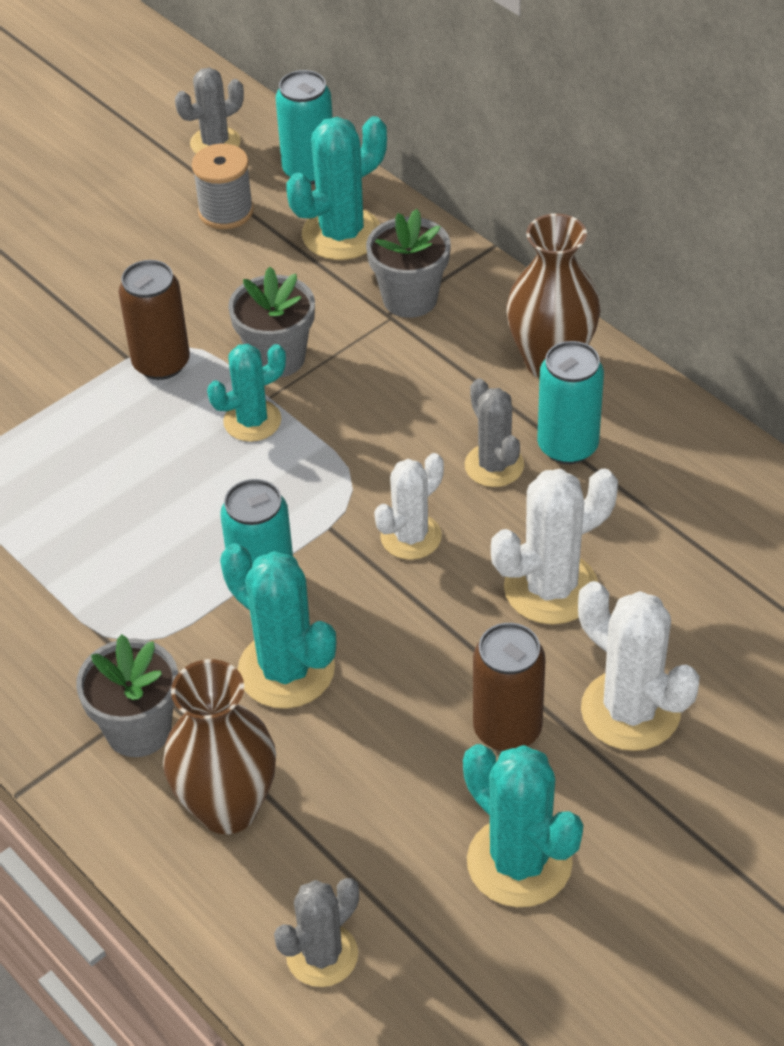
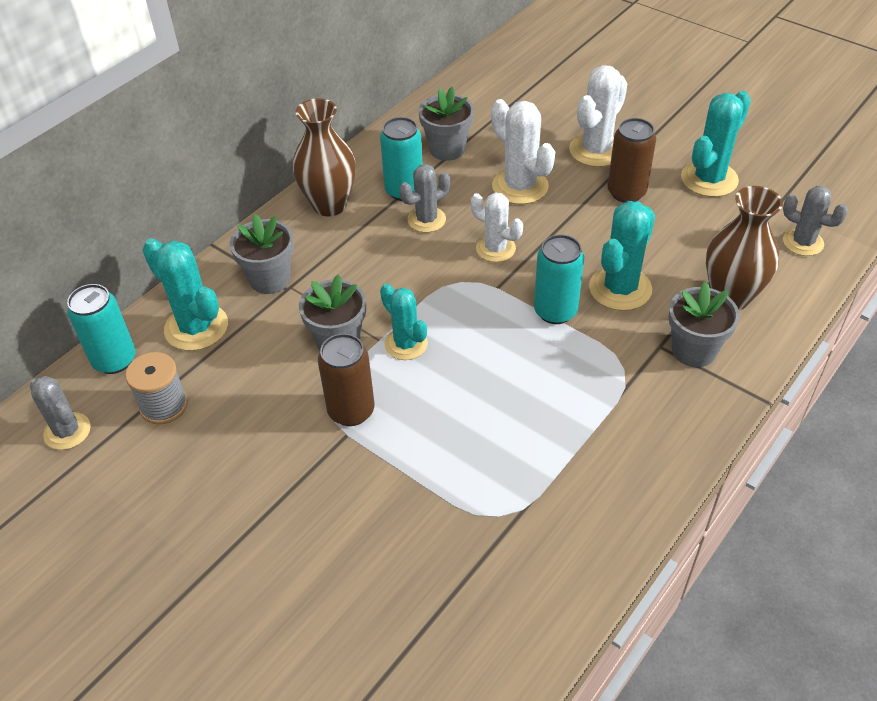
camera: 100 degrees left, 0 degrees up
none -> grey flower pot [419,87,474,161]

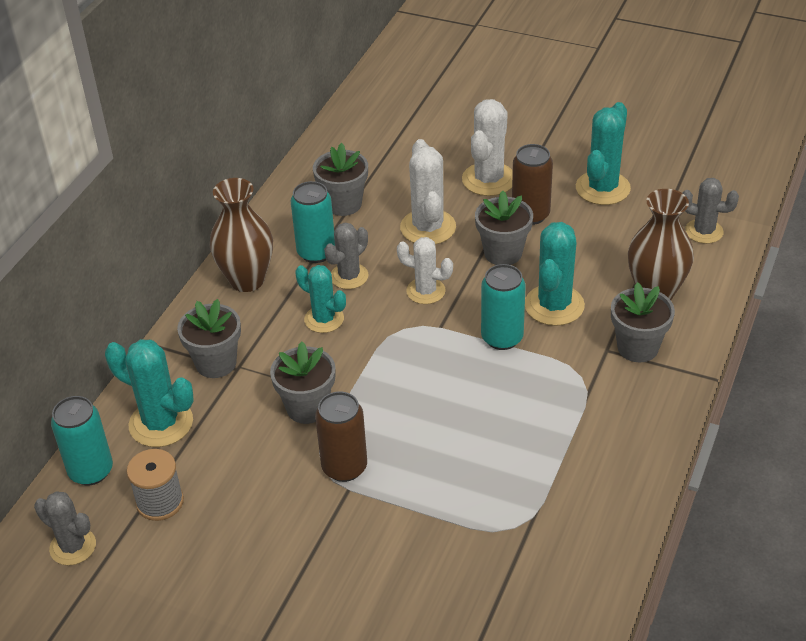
camera: 15 degrees left, 5 degrees down
turquoise cactus [380,284,428,360] -> turquoise cactus moved to [295,265,346,333]
white cactus [491,99,555,204] -> white cactus turned 45 degrees clockwise [400,139,456,245]
none -> grey flower pot [475,191,533,265]

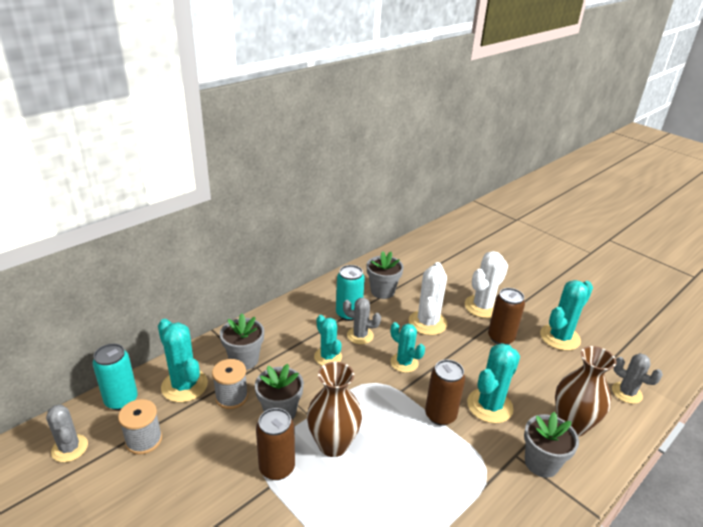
camera: 20 degrees right, 10 degrees down
brown vase [210,178,273,292] -> brown vase moved to [307,362,362,457]
grey cactus [324,223,369,289] -> grey cactus turned 45 degrees clockwise [343,298,381,344]
white cactus [397,237,453,304] -> turquoise cactus [391,322,425,373]
grey flower pot [475,191,533,265] -> none
turquoise can [481,264,526,350] -> brown can [425,360,465,426]
none -> grey spool [212,359,248,409]

